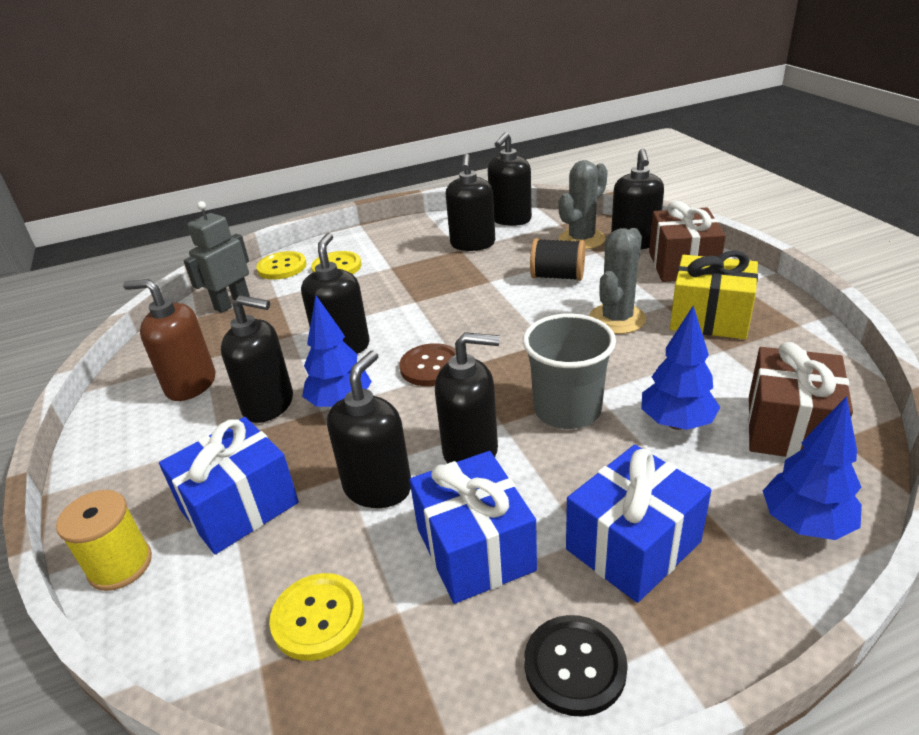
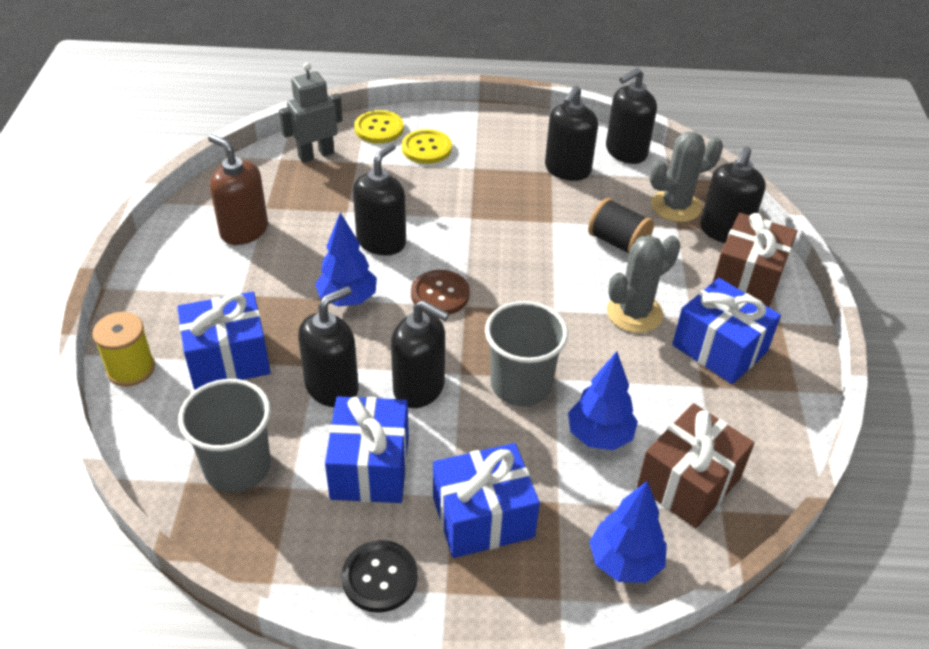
camera: 20 degrees right, 10 degrees up
black soap dispenser [221,295,293,423] -> none
yellow button [269,573,364,661] -> grey cup [178,379,271,492]
yellow gift [670,251,758,339] -> blue gift [672,278,781,384]

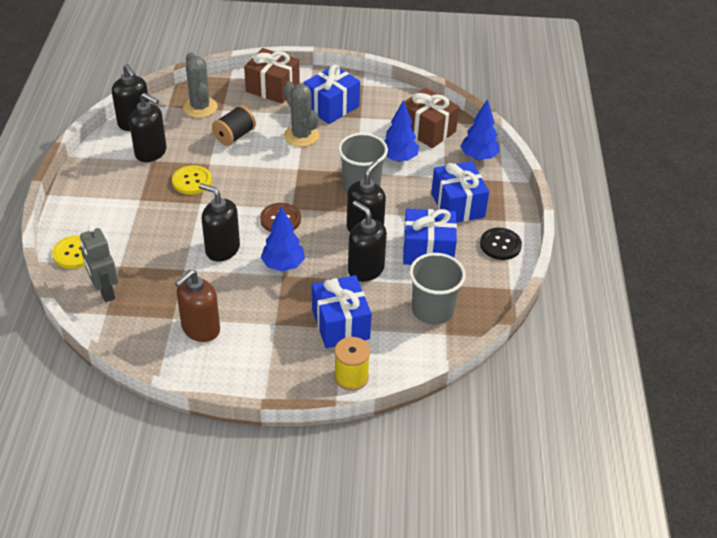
camera: 90 degrees left, 0 degrees up
yellow button [402,129,452,164] -> yellow button moved to [172,165,212,195]
black soap dispenser [700,147,766,243] -> none

